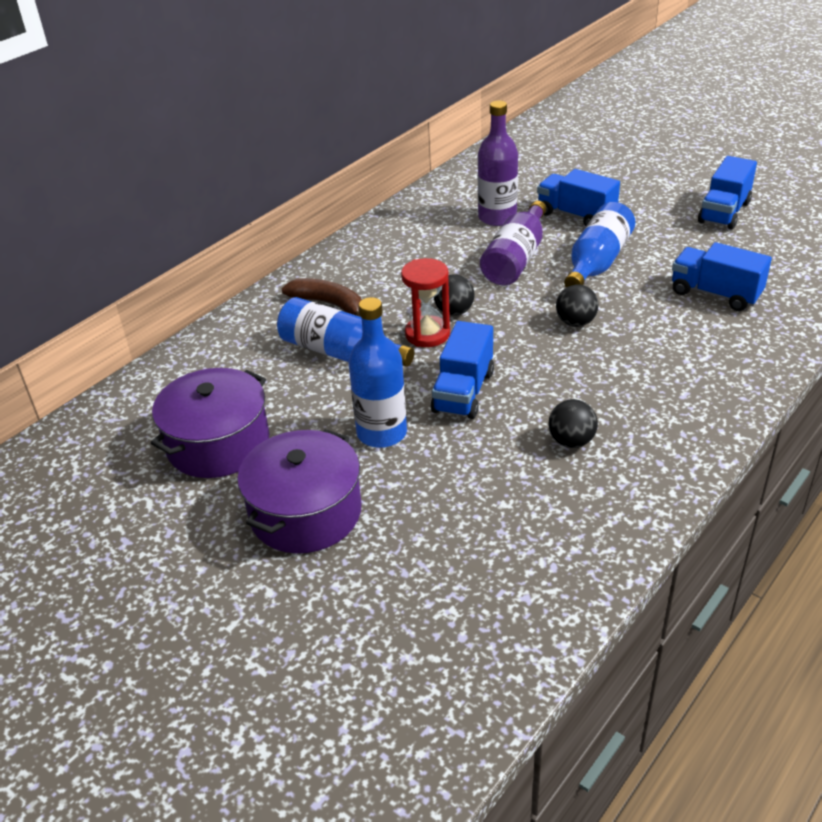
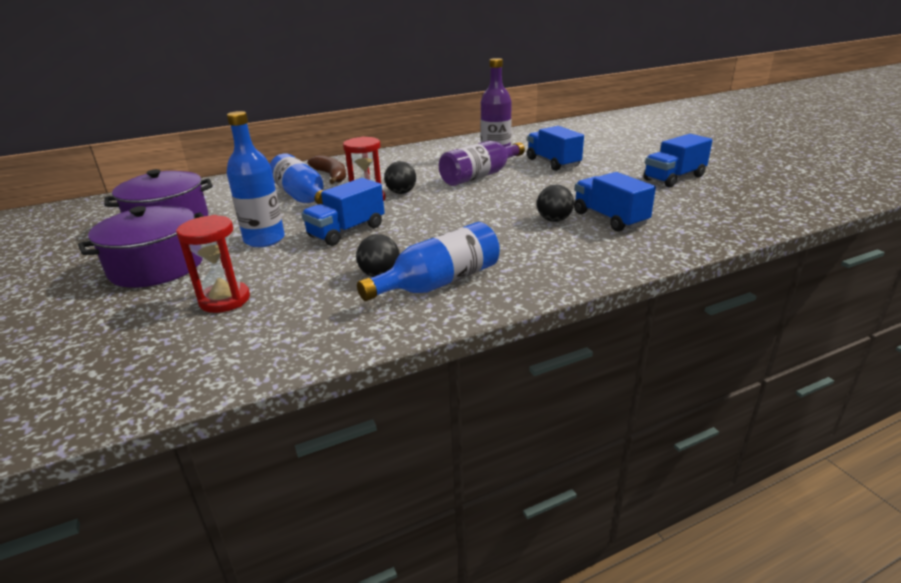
camera: 25 degrees right, 10 degrees down
black ball [556,284,599,327] -> black ball moved to [537,185,574,222]
blue bottle [564,202,635,288] -> blue bottle moved to [357,222,500,301]
none -> red hourglass [176,215,250,313]

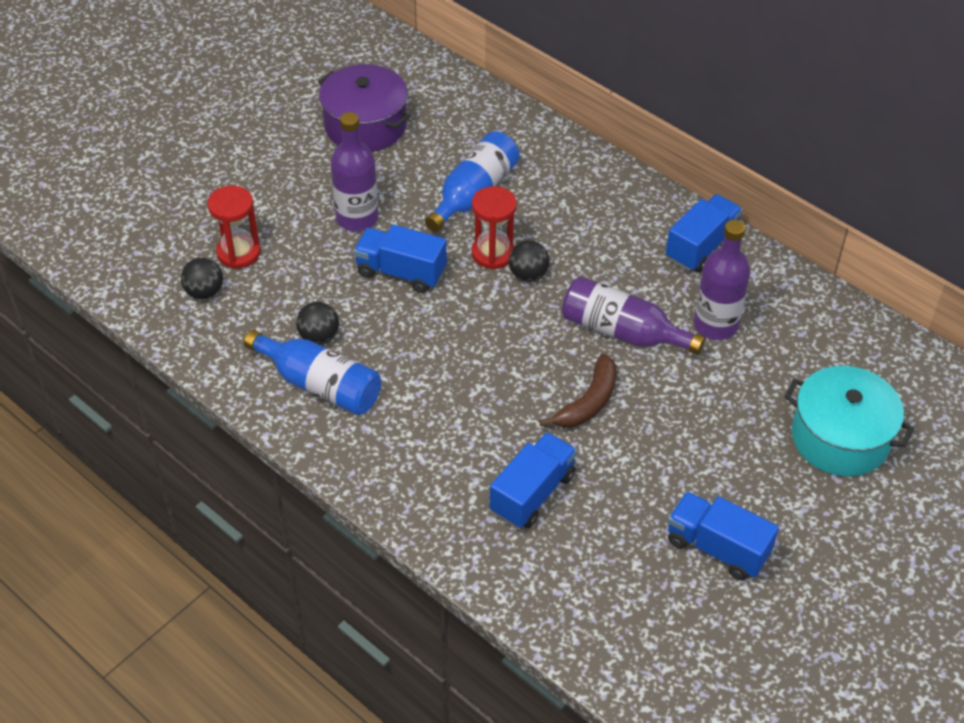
camera: 65 degrees right, 20 degrees up
purple pot [78,206,204,288] -> none
blue bottle [227,111,285,247] -> purple bottle [331,112,378,231]
brown banana [307,155,346,184] -> brown banana moved to [539,354,617,428]
blue truck [527,126,584,171] -> blue truck moved to [666,194,743,272]
black ball [537,185,574,222] -> black ball moved to [181,258,223,299]
none -> turquoise pot [784,366,914,476]

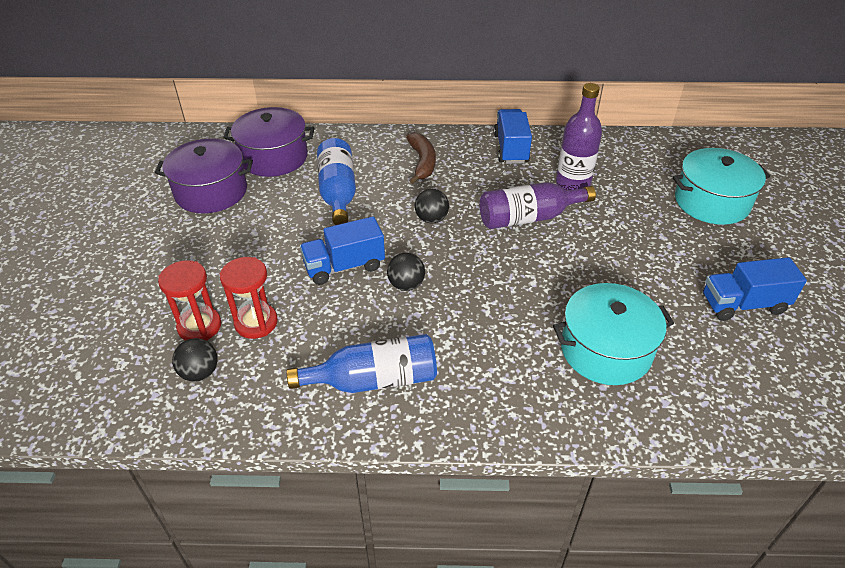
camera: 40 degrees left, 5 degrees down
black ball [296,302,339,344] -> black ball moved to [387,253,425,291]
purple bottle [331,112,378,231] -> none
red hourglass [471,186,517,270] -> red hourglass moved to [220,257,278,339]
blue truck [490,432,577,528] -> turquoise pot [553,283,674,385]
brown banana [539,354,617,428] -> brown banana moved to [406,132,436,184]
none -> purple pot [223,107,314,177]

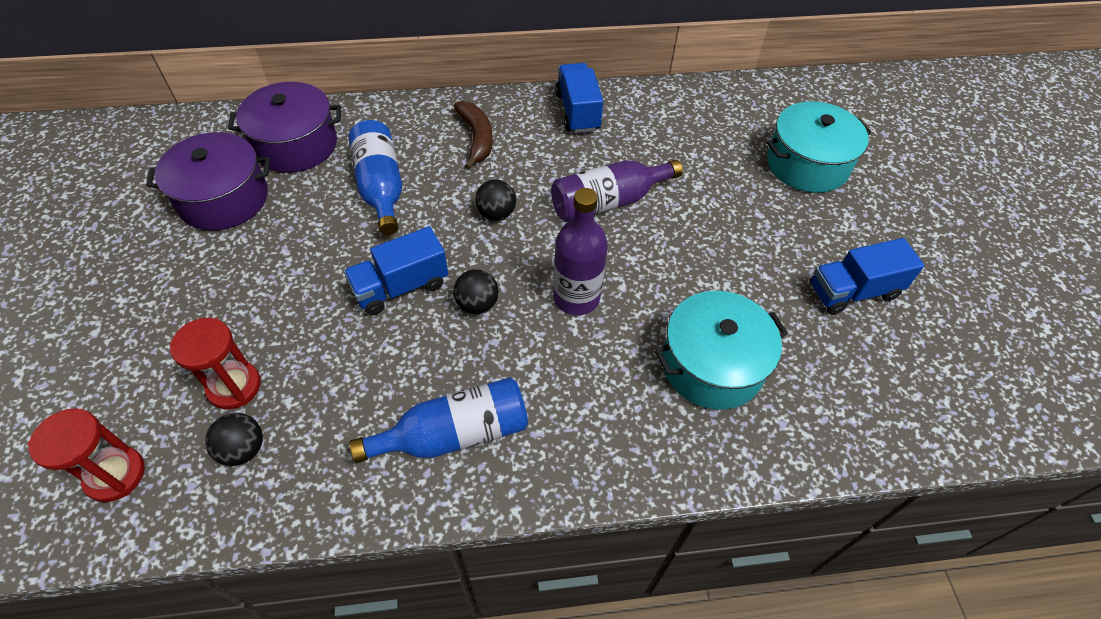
camera: 10 degrees left, 10 degrees up
red hourglass [220,257,278,339] -> red hourglass moved to [28,408,145,502]
purple bottle [556,83,602,190] -> purple bottle moved to [553,188,608,315]

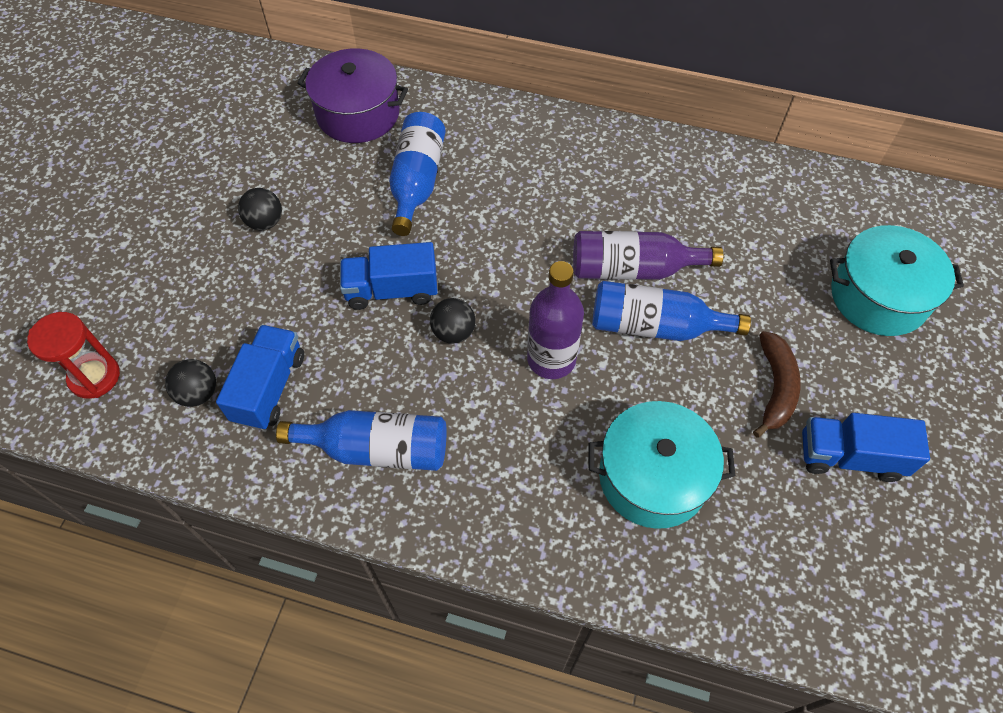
camera: 25 degrees right, 5 degrees up
purple pot [146,132,270,231] -> none
red hourglass [170,318,261,409] -> none
brown banana [454,101,493,169] -> brown banana moved to [753,331,801,438]
black ball [475,179,516,221] -> black ball moved to [238,188,282,231]
blue truck [556,63,603,133] -> blue truck moved to [216,325,304,430]
none -> blue bottle [592,281,751,341]

